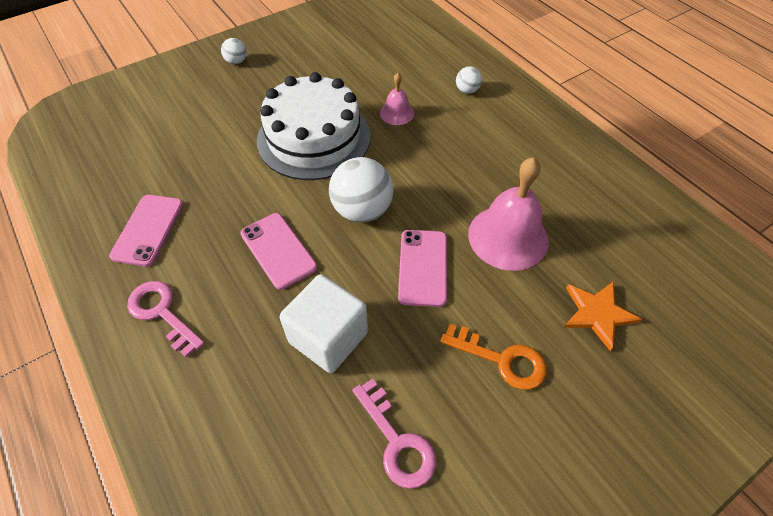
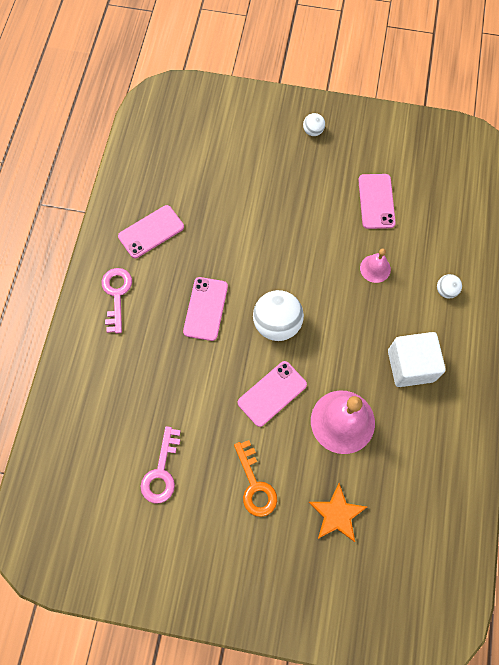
camera: 45 degrees right, 15 degrees up
white cake [257,72,371,180] -> none
white cube [280,274,368,373] -> white cube moved to [388,332,446,387]
none -> pink phone [358,174,396,229]

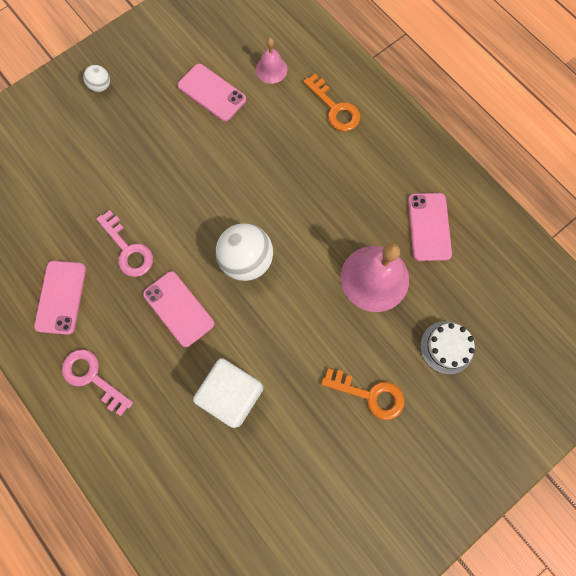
camera: 50 degrees left, 5 degrees up
pink key [140,426,181,503] -> pink key moved to [96,210,153,277]
pink phone [238,361,307,427] -> pink phone moved to [408,193,452,261]
orange star [309,483,367,542] -> white cake [420,321,475,374]
pink bell [360,248,391,283] -> pink bell moved to [256,38,287,84]
white cube [388,332,446,387] -> white cube moved to [193,358,264,428]
white ball [437,274,462,298] -> orange key [303,73,360,131]

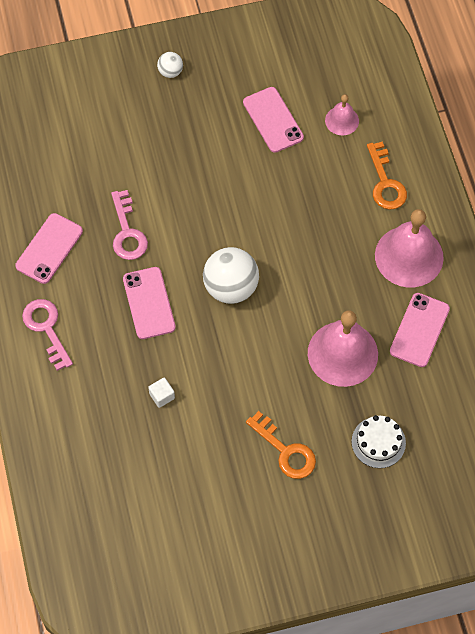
camera: 25 degrees right, 10 degrees down
white cube [193,358,264,428] -> white cube [148,378,175,408], size x0.42
none -> pink bell [375,209,444,287]

